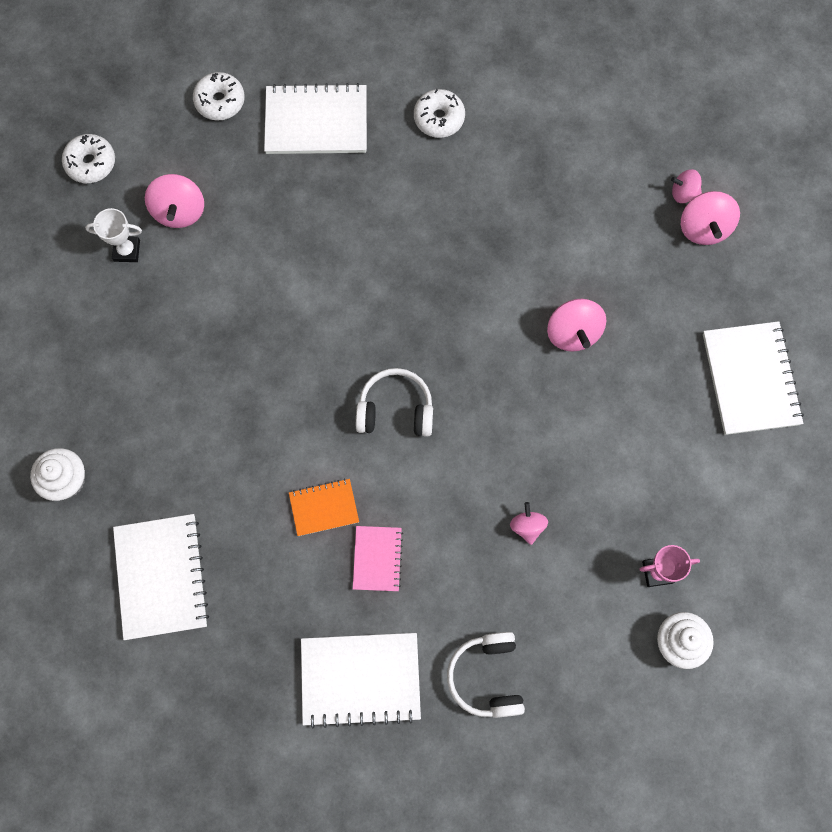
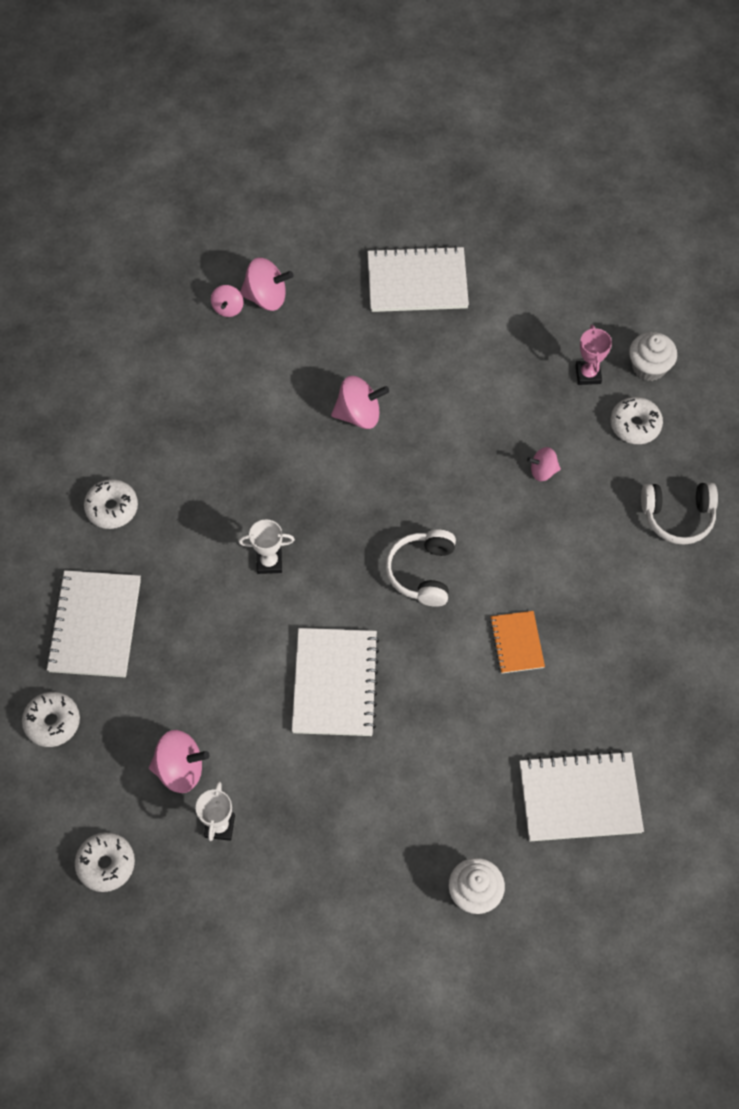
camera: 85 degrees left, 10 degrees down
white notebook [301,633,421,728] -> white notebook moved to [292,628,379,736]
pink notebook [353,526,403,591] -> none
none -> white trophy [238,519,295,574]
none -> white donut [610,397,663,444]

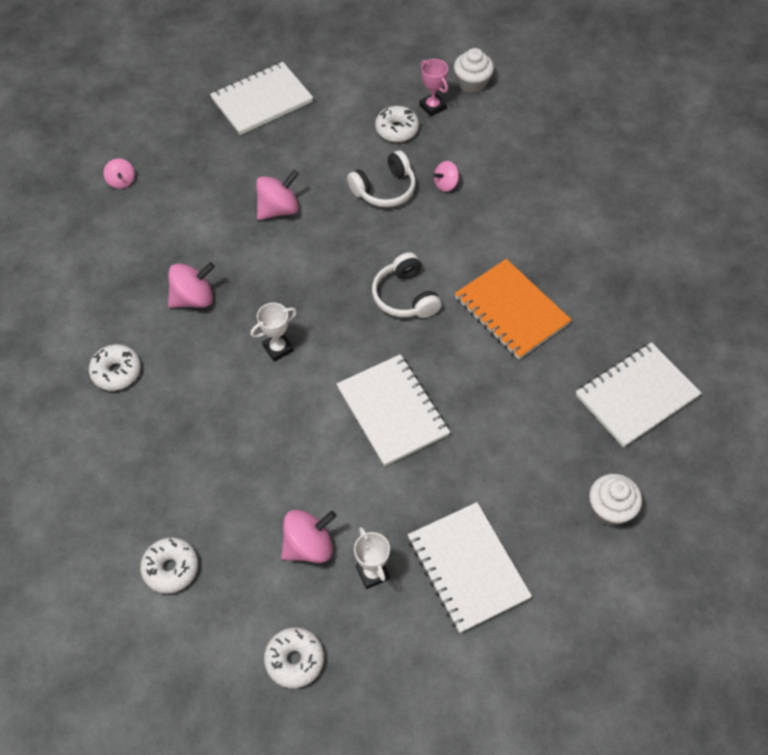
camera: 30 degrees left, 5 degrees down
white notebook [46,570,141,677] -> white notebook moved to [408,502,532,633]
pink spinning top [240,258,293,311] -> pink spinning top moved to [168,262,215,308]
orange notebook [490,611,545,674] -> orange notebook [455,259,572,360], size x1.78
white donut [610,397,663,444] -> white donut moved to [375,106,419,142]
white headphones [641,482,718,545] -> white headphones moved to [347,150,416,207]

